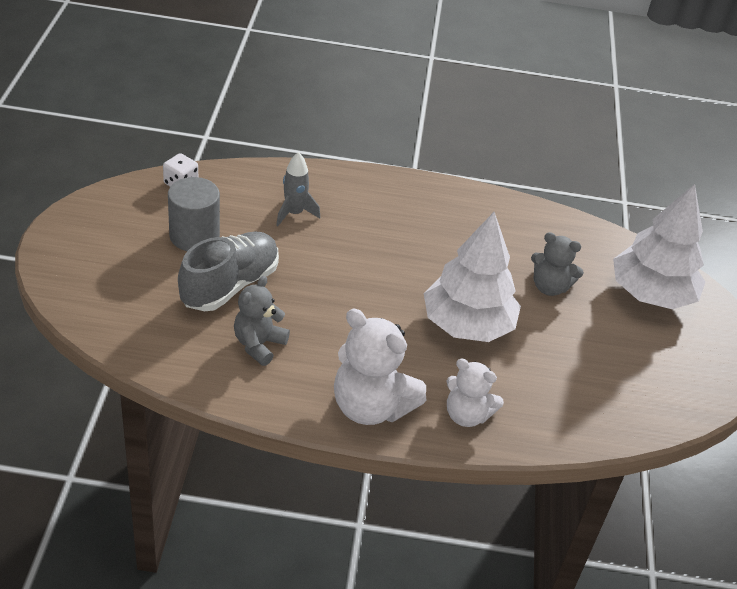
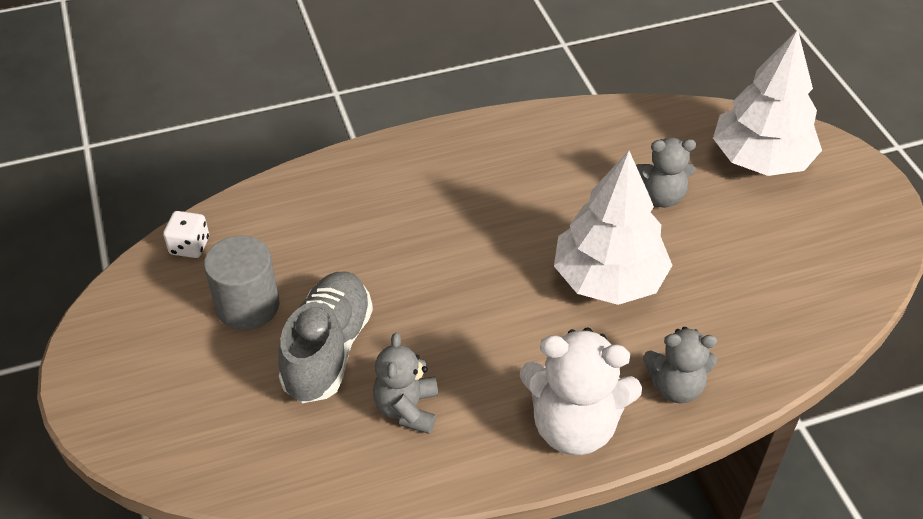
camera: 20 degrees left, 5 degrees up
grey rocket [276,152,320,226] -> none
white teddy bear [446,359,504,427] -> grey teddy bear [643,327,717,403]

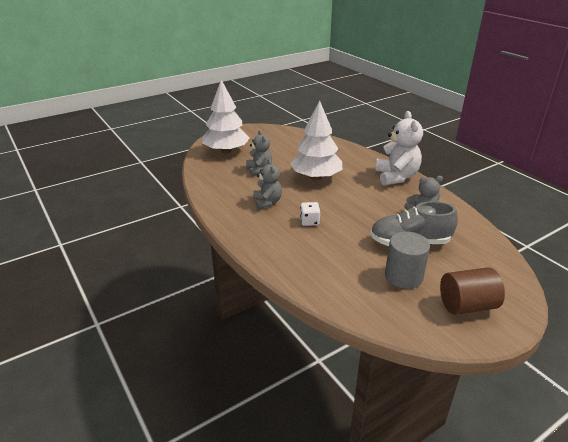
camera: 105 degrees left, 15 degrees down
white dice [163,211,209,258] -> white dice moved to [300,202,320,226]
grey teddy bear [643,327,717,403] -> grey teddy bear moved to [253,159,282,209]
none -> brown cylinder [440,267,505,315]

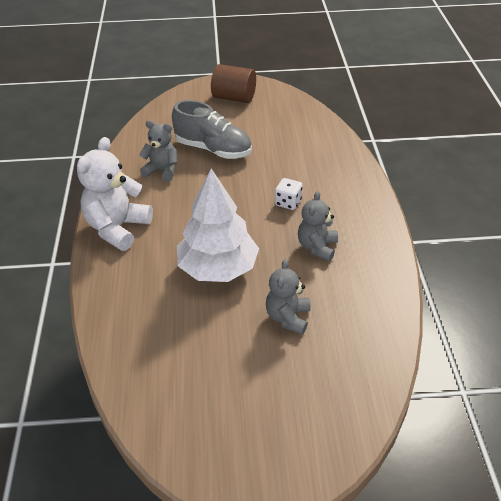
camera: 150 degrees left, 10 degrees up
white tree [202,80,250,153] -> none
grey cylinder [385,232,430,289] -> none

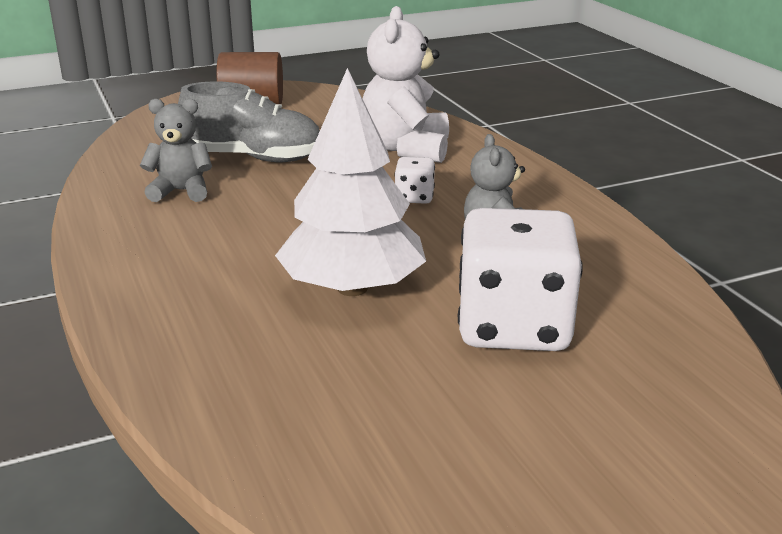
camera: 20 degrees left, 15 degrees down
white teddy bear [77,137,153,251] -> white teddy bear moved to [363,6,449,163]
grey teddy bear [266,259,310,335] -> white dice [458,208,583,351]

